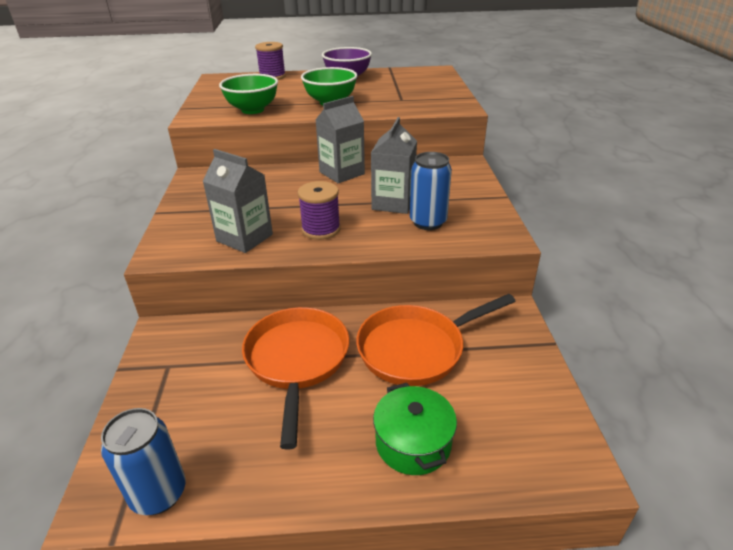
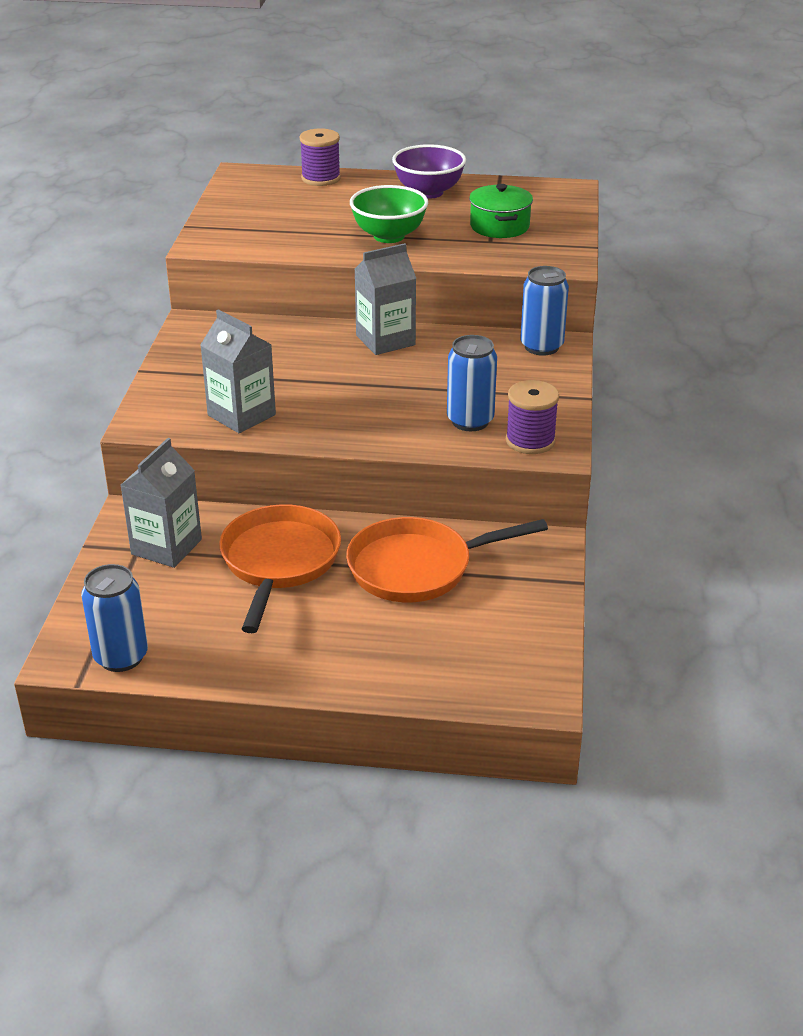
camera: 10 degrees right, 0 degrees up
green bowl [219,74,278,114] -> none
purple spool [298,181,340,240] -> purple spool moved to [506,380,559,454]
grey carton [371,117,417,214] -> grey carton moved to [121,438,202,568]
green pot [373,383,457,475] -> green pot moved to [469,184,533,238]
none -> blue can [520,266,569,356]

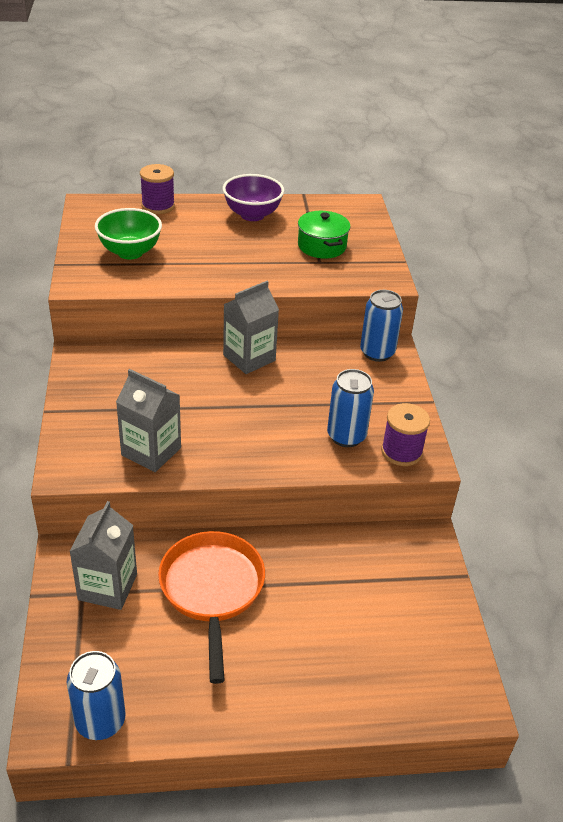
camera: 15 degrees left, 5 degrees up
orange pan [346,517,548,602] -> none
green bowl [350,185,428,243] -> green bowl moved to [95,208,162,260]

